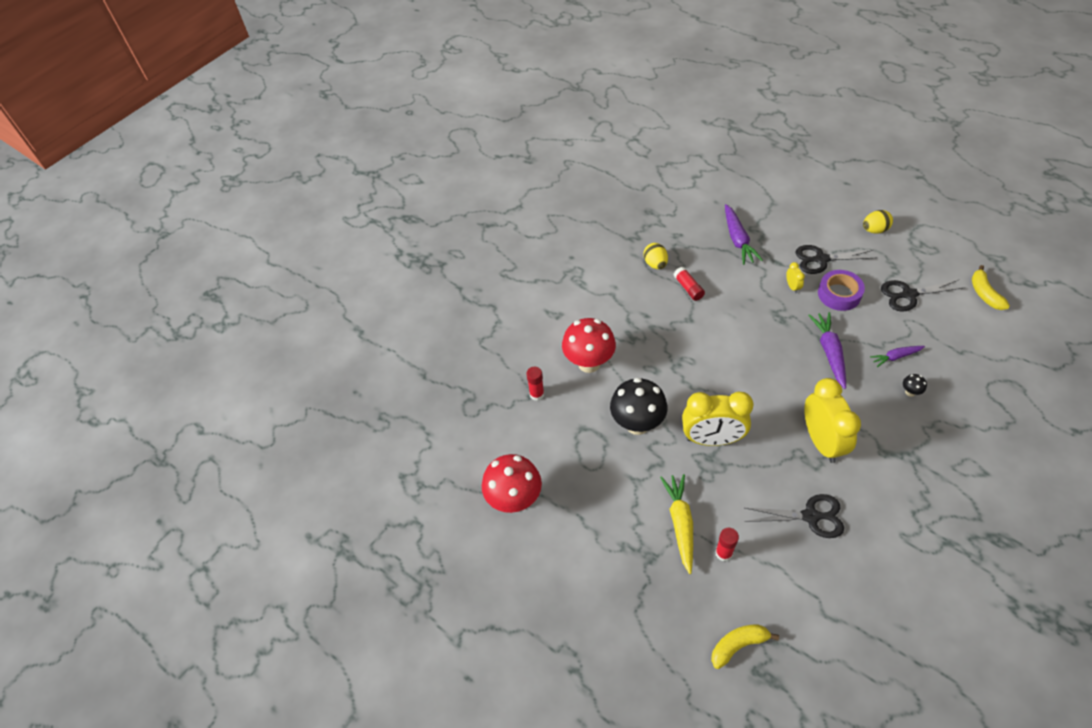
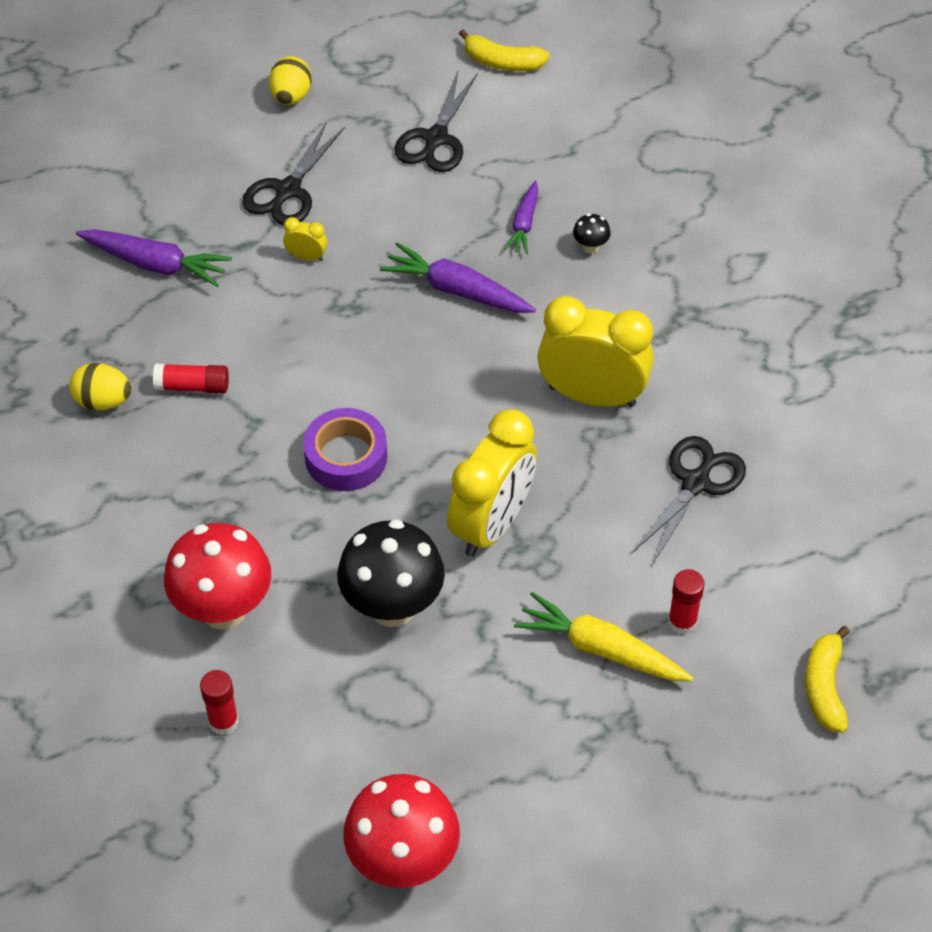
camera: 65 degrees left, 0 degrees up
purple tape [818,270,865,311] -> purple tape moved to [303,408,387,491]

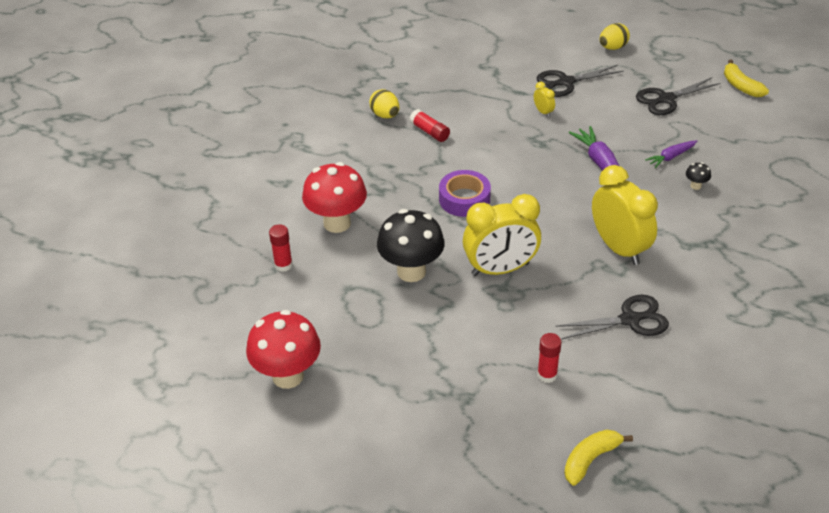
camera: 45 degrees right, 10 degrees down
purple carrot [76,229,232,287] -> none
yellow carrot [514,592,693,681] -> none

